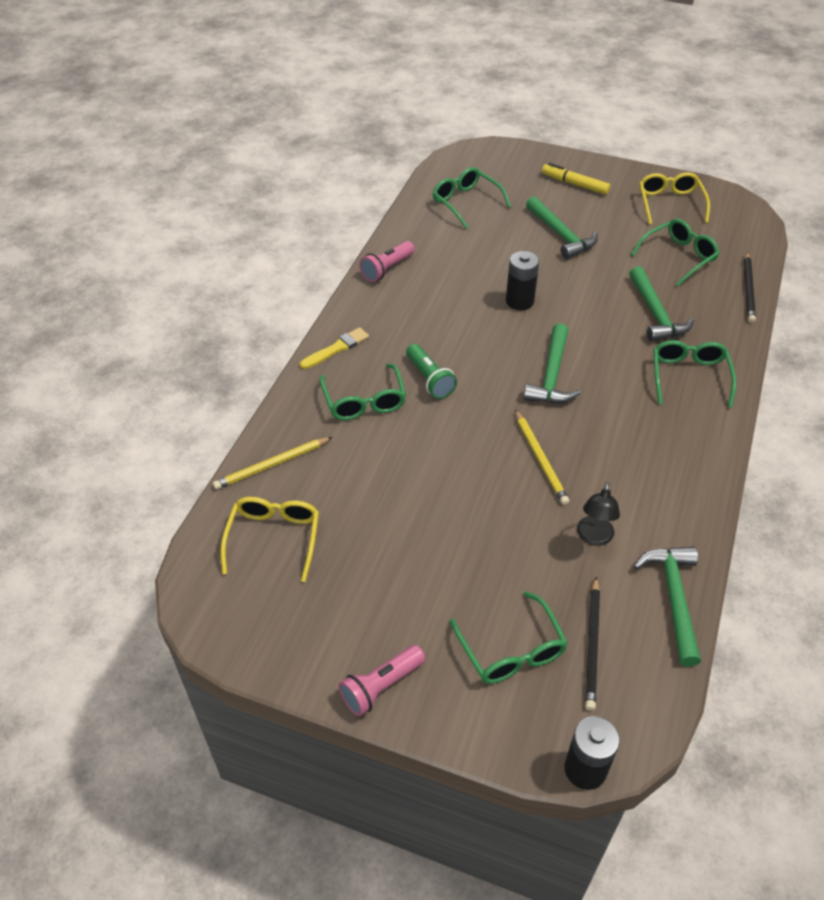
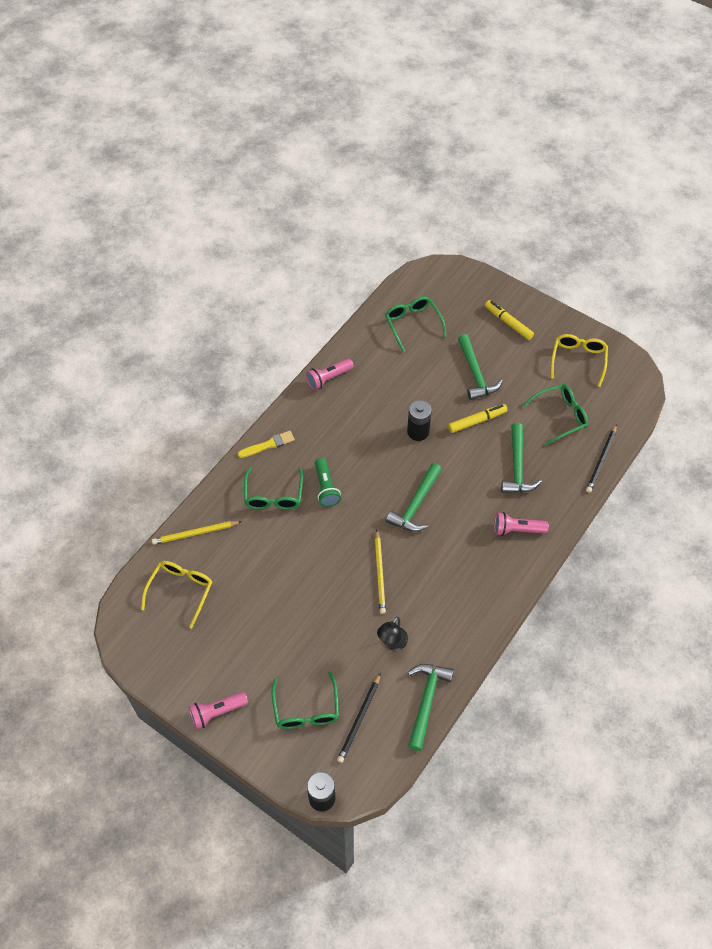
camera: 15 degrees right, 10 degrees up
green glasses [653,340,736,408] -> pink flashlight [494,512,549,536]
none -> yellow marker [448,404,508,433]

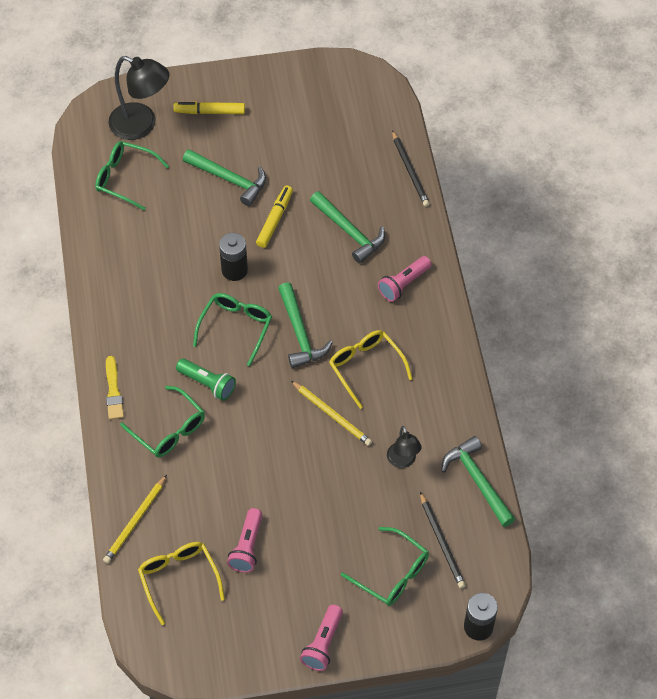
camera: 45 degrees left, 0 degrees up
yellow brush [238,431,295,458] -> yellow brush turned 150 degrees clockwise [106,356,124,420]
pink flashlight [306,359,354,390] -> pink flashlight moved to [227,508,262,573]
green glasses [523,384,588,445] -> green glasses moved to [193,293,272,366]
yellow glasses [551,334,608,387] -> yellow glasses moved to [329,330,413,409]
none -> black lamp [108,56,169,140]

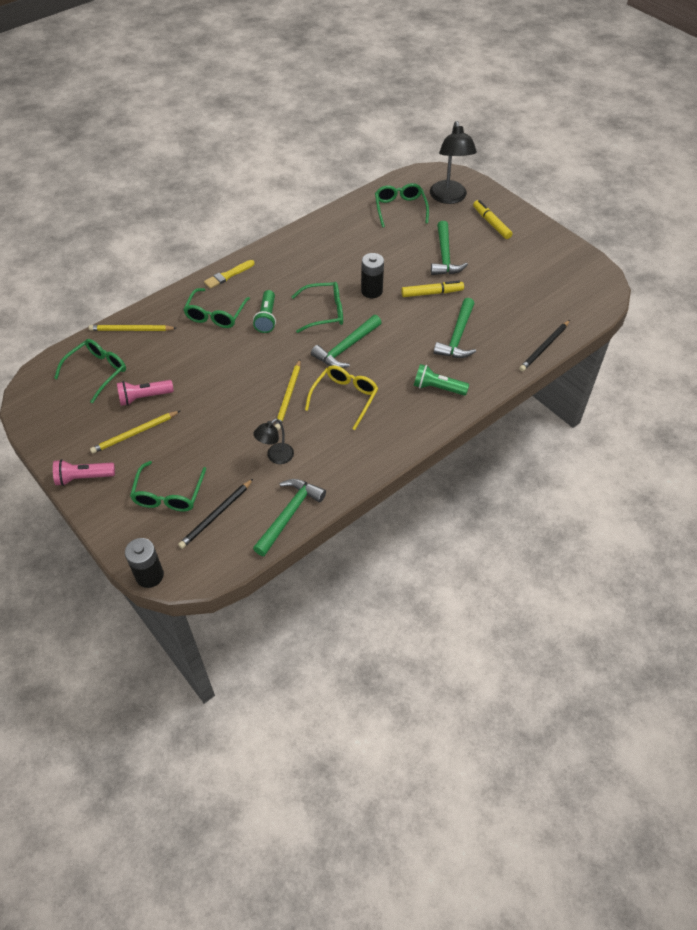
camera: 60 degrees right, 5 degrees down
yellow glasses [138,542,225,625] -> green glasses [54,339,126,403]
pink flashlight [378,256,432,302] -> green flashlight [414,364,469,396]
none -> yellow pencil [90,411,180,454]

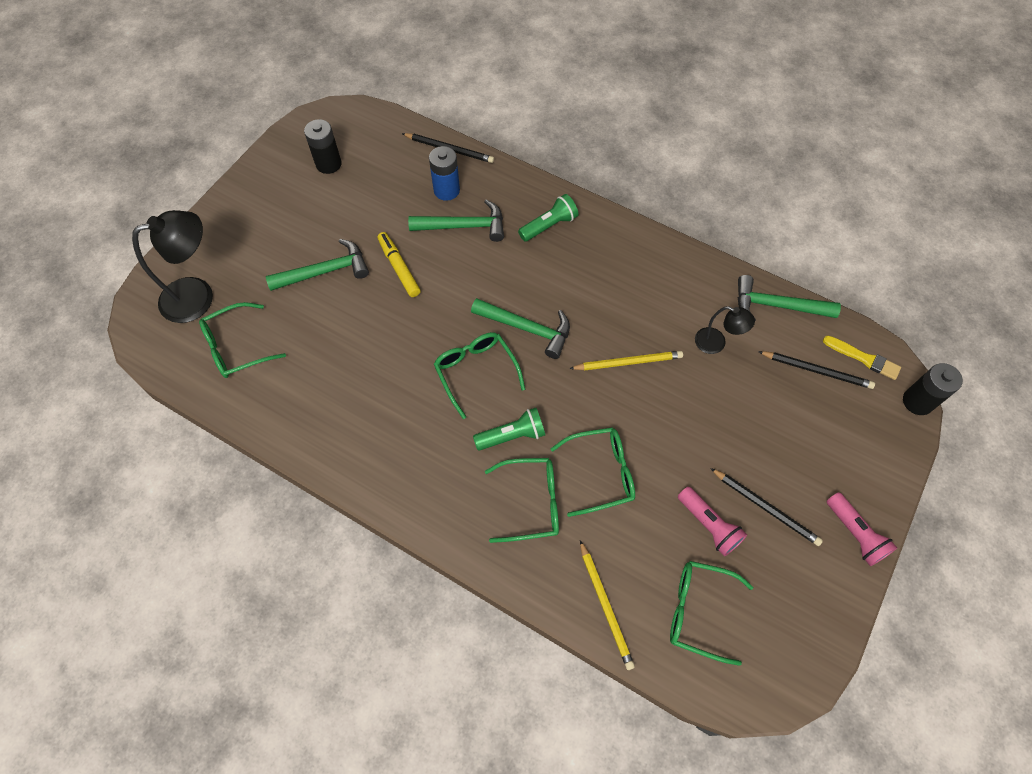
camera: 110 degrees left, 10 degrees up
yellow pencil [90,411,180,454] -> black pencil [710,468,823,546]
green glasses [130,461,207,512] -> green glasses moved to [551,427,635,517]
yellow brush [204,260,254,289] -> yellow brush moved to [823,336,901,380]
yellow glasses [305,365,378,430] -> none
black battery [361,253,384,298] -> black battery moved to [304,119,342,174]
green flashlight [414,364,469,396] -> green flashlight turned 120 degrees counterclockwise [518,194,578,242]
yellow marker [473,200,512,239] -> none
none -> blue battery [429,146,460,201]

